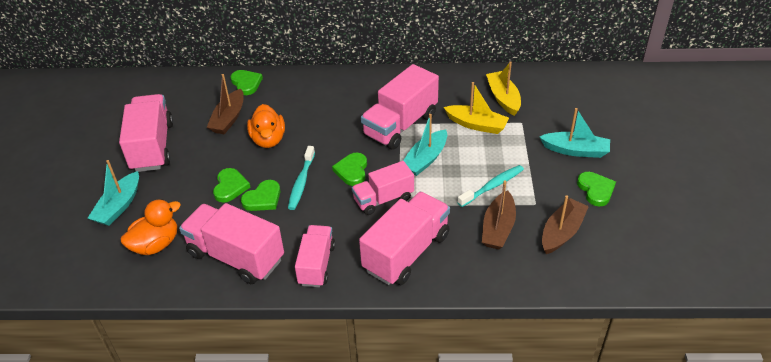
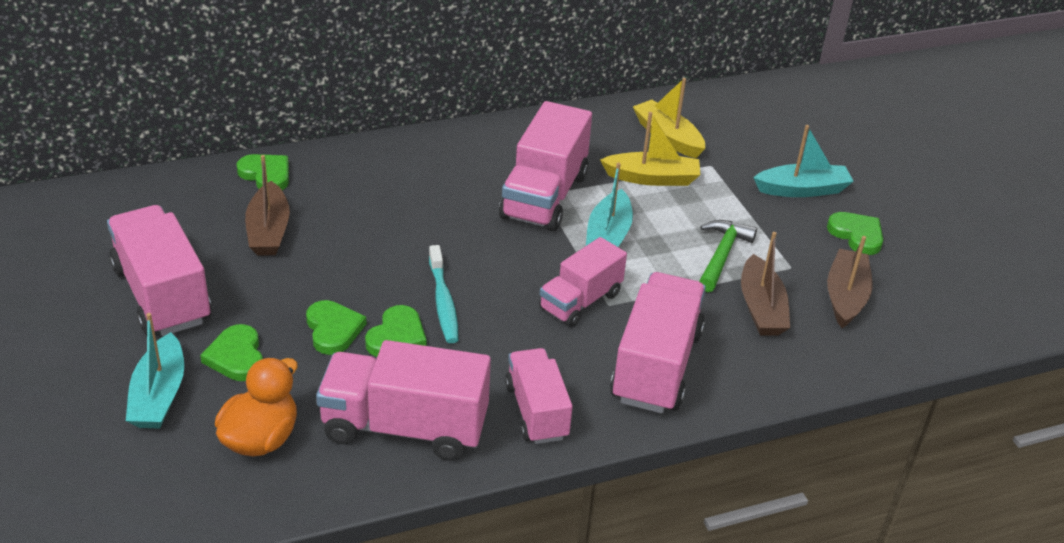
camera: 25 degrees left, 5 degrees down
orange duck [247,104,285,148] -> none
green heart [332,152,367,186] -> green heart moved to [200,324,263,381]
turquoise toothbrush [457,165,524,207] -> green hammer [699,220,757,292]

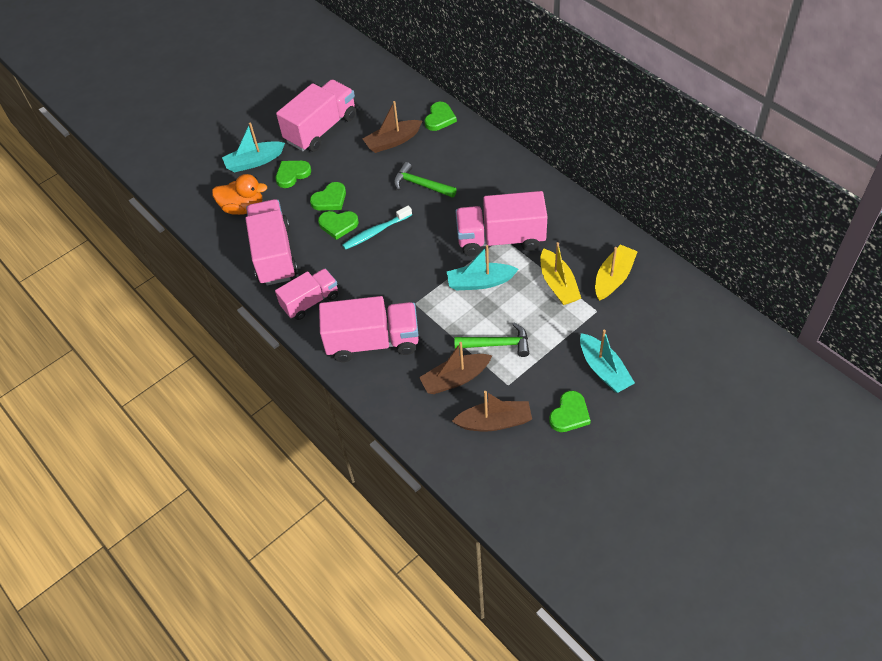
camera: 75 degrees right, 15 degrees up
pink truck [539,237,627,327] -> none
none -> green hammer [394,162,457,198]

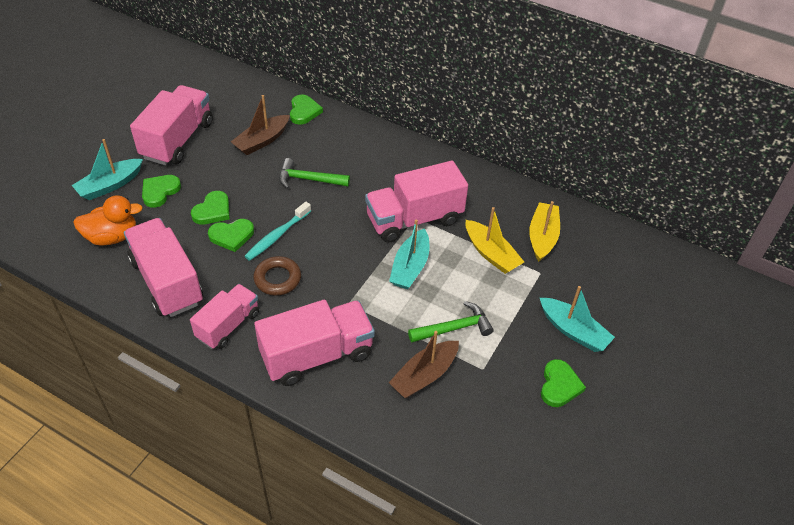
camera: 25 degrees left, 5 degrees down
turquoise boat [447,245,519,291] -> turquoise boat turned 45 degrees counterclockwise [389,219,429,289]
brown boat [452,391,532,431] -> none
none -> brown ring [253,256,301,296]

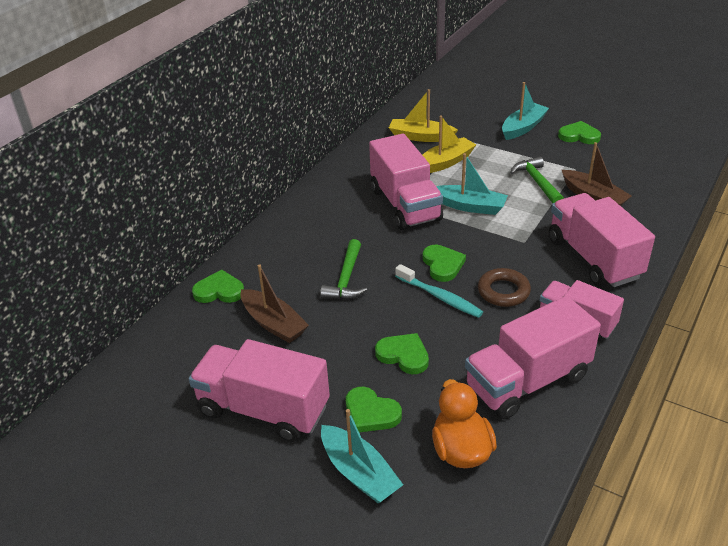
camera: 85 degrees left, 10 degrees down
green heart [208,219,254,252] -> green heart moved to [423,245,466,282]

